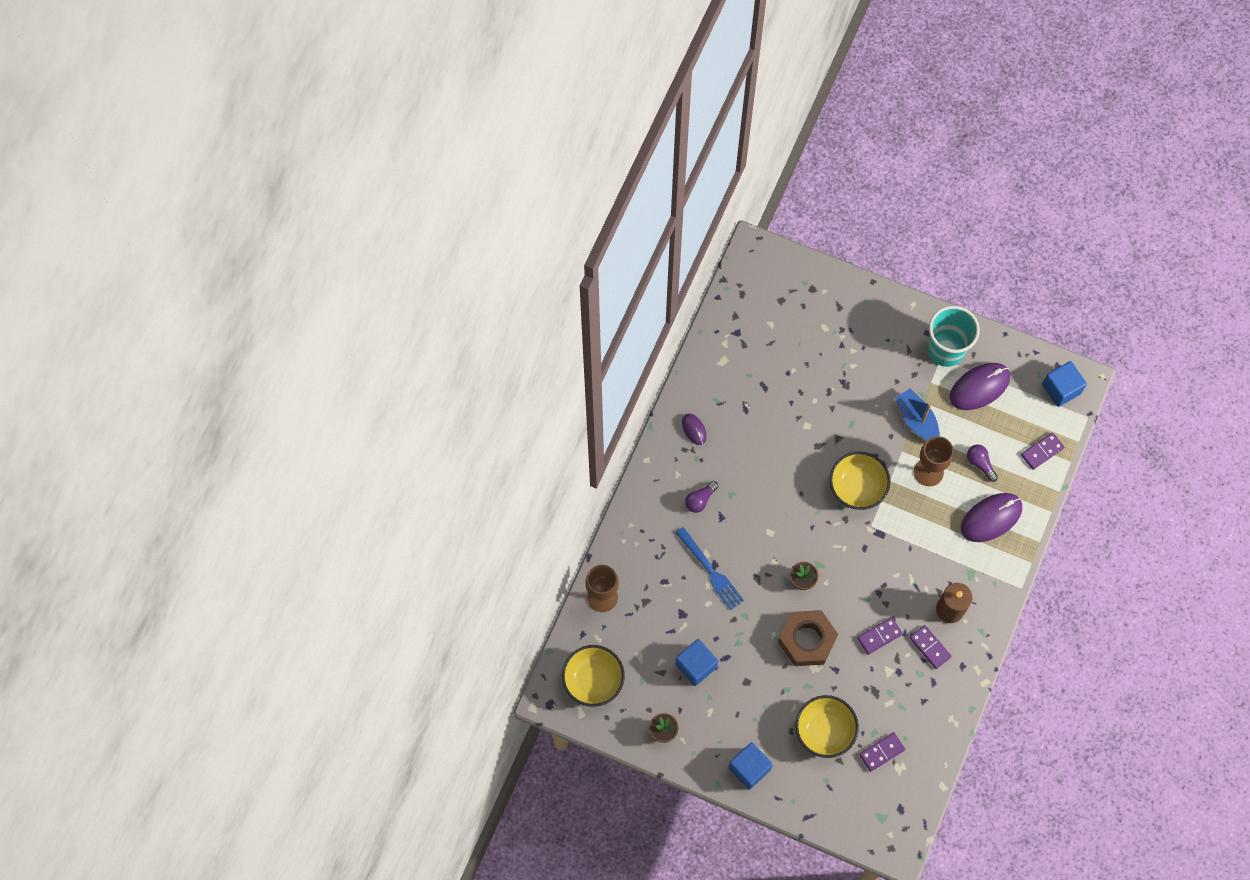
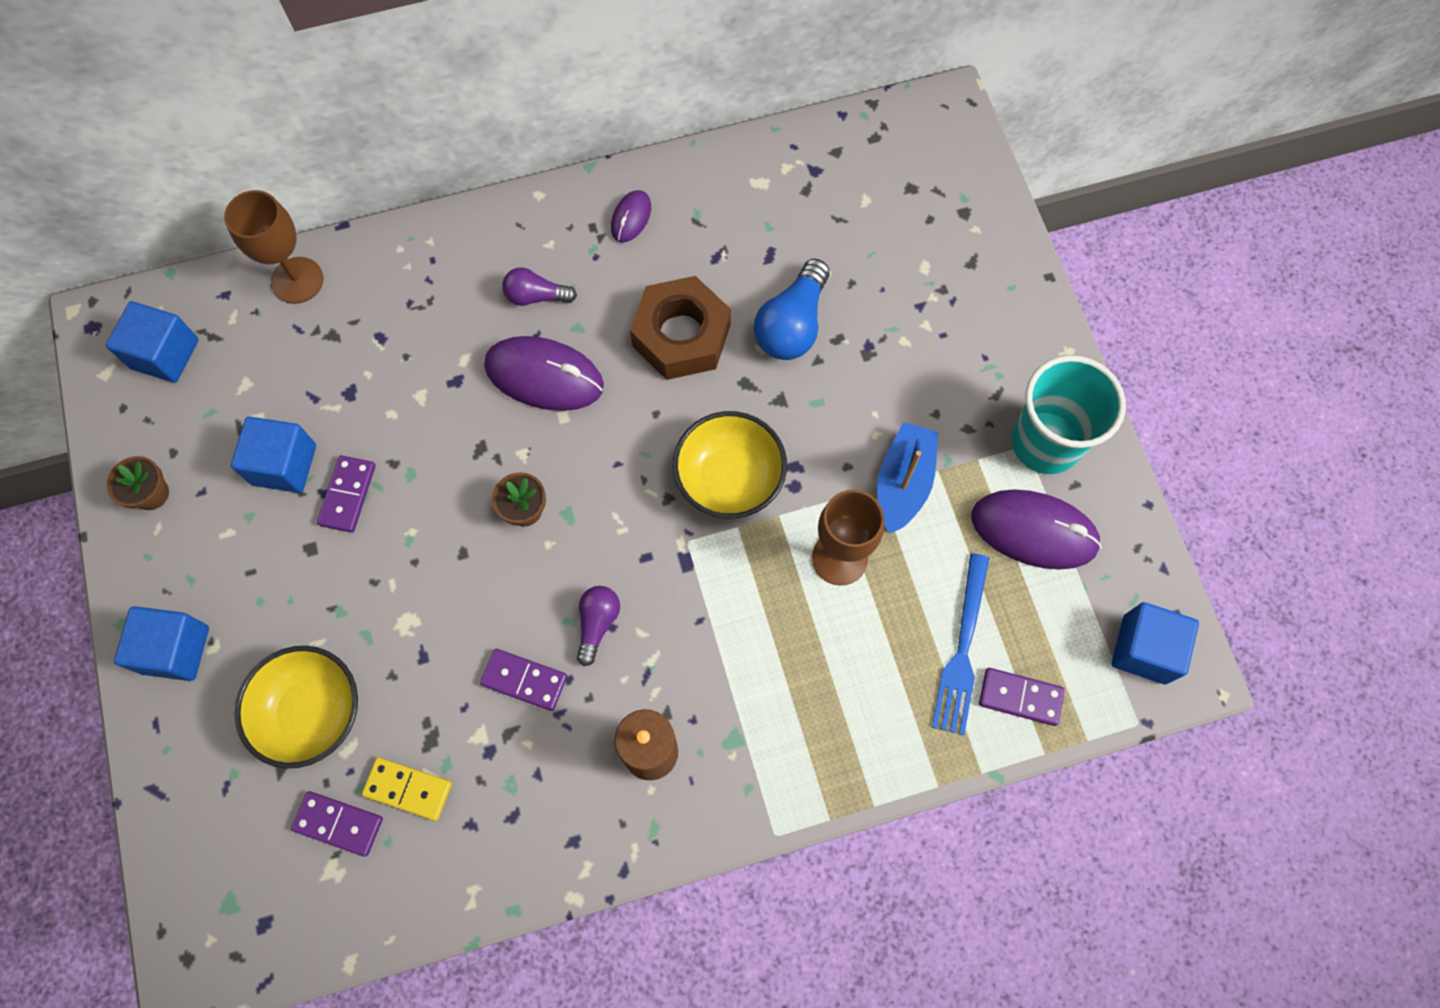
camera: 50 degrees right, 0 degrees up
yellow bowl [562,645,625,707] -> blue cube [106,301,199,383]
blue fork [676,527,744,610] -> blue fork moved to [932,553,989,735]
brown nut [778,610,838,666] -> brown nut moved to [630,276,731,380]
purple domino [909,625,951,669] -> purple domino moved to [317,455,376,533]
purple mouse [961,493,1022,542] -> purple mouse moved to [484,336,604,411]
purple light bulb [967,444,998,482] -> purple light bulb moved to [577,586,620,666]
none -> yellow domino [362,757,452,821]
none -> blue light bulb [754,259,830,360]

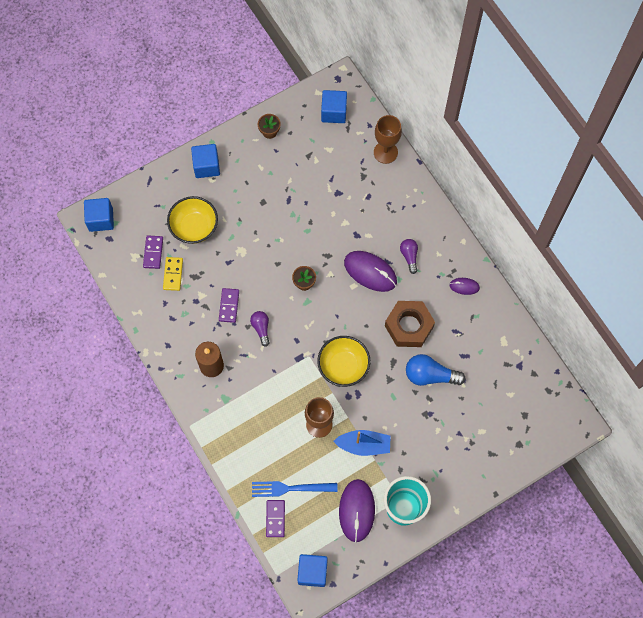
camera: 75 degrees right, 0 degrees up
blue cube [231,416,316,493] -> blue cube moved to [84,198,114,232]
purple domino [317,455,376,533] -> none
purple mouse [484,336,604,411] -> purple mouse turned 60 degrees counterclockwise [344,251,397,292]
purple light bulb [577,586,620,666] -> purple light bulb turned 105 degrees counterclockwise [250,311,270,347]

